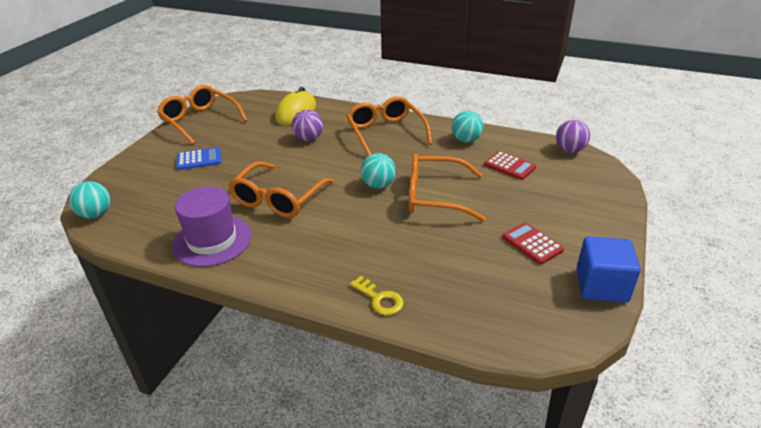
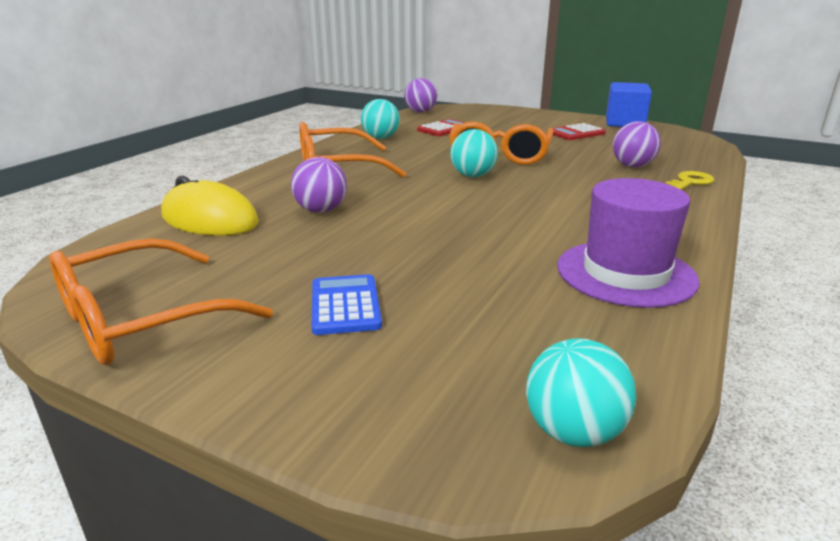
camera: 85 degrees left, 10 degrees down
orange glasses [229,161,334,218] -> none
none -> purple ball [613,121,661,168]

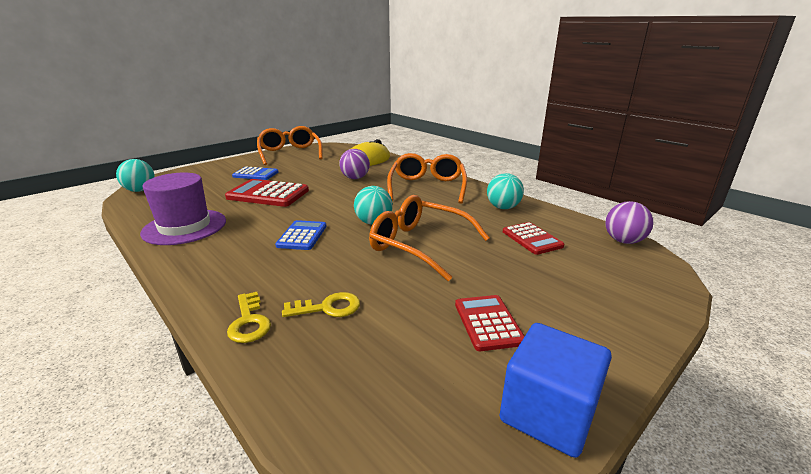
camera: 110 degrees right, 0 degrees up
purple ball [613,121,661,168] -> yellow key [282,292,360,317]
none -> red calculator [225,179,309,207]
none -> blue calculator [275,220,327,250]

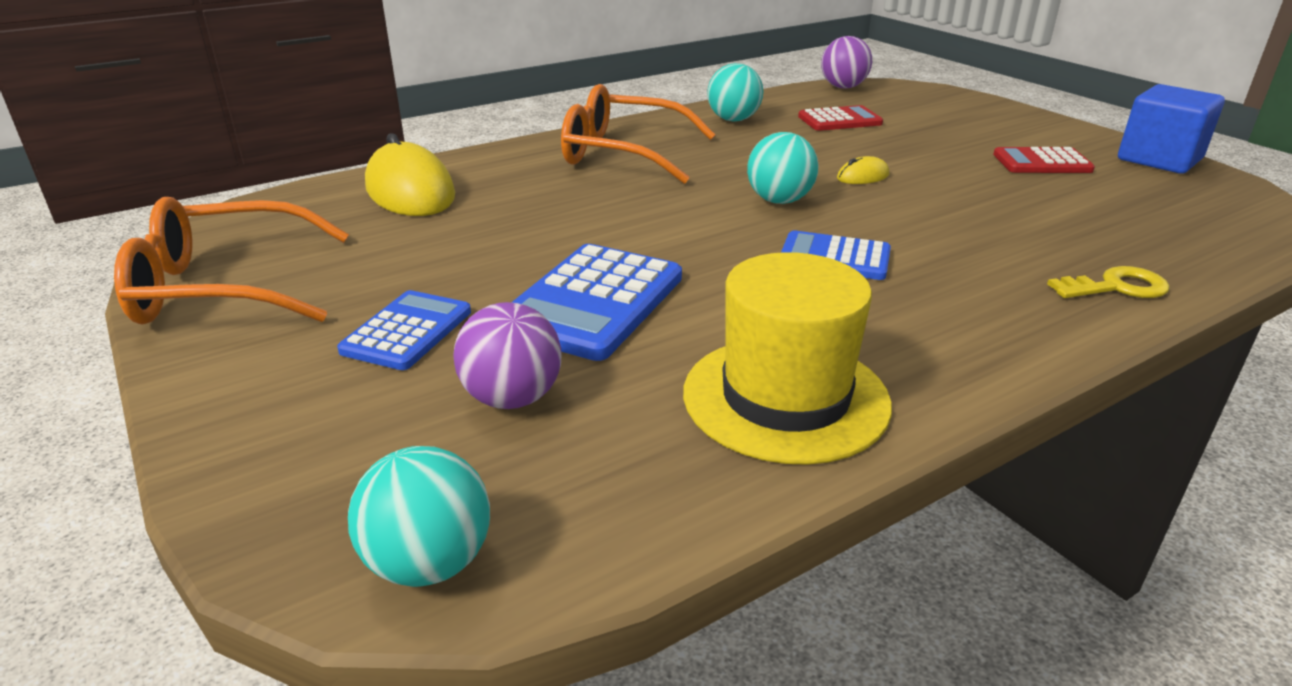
camera: 80 degrees left, 5 degrees up
purple hat [140,172,226,245] -> yellow hat [683,252,892,465]
red calculator [225,179,309,207] -> blue calculator [511,244,682,361]
yellow key [282,292,360,317] -> none
purple ball [339,149,370,179] -> purple ball moved to [453,302,561,409]
orange glasses [369,195,490,281] -> yellow mouse [837,156,889,184]

